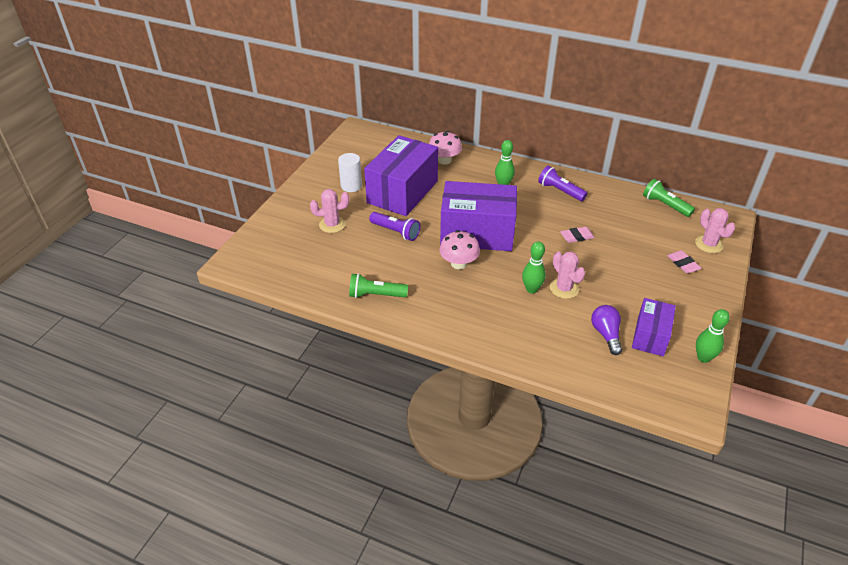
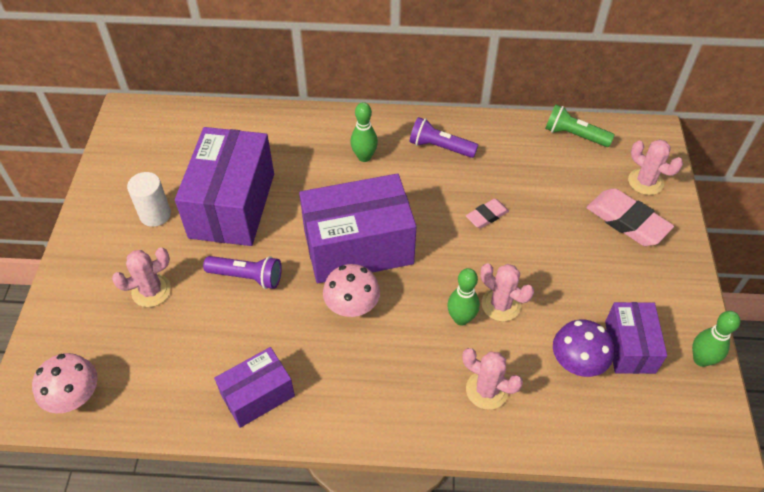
camera: 20 degrees left, 10 degrees up
green flashlight [349,273,408,298] -> purple box [214,347,295,428]
pink mushroom [429,131,462,165] -> pink mushroom moved to [32,353,98,413]
purple light bulb [591,305,622,355] -> purple mushroom [553,319,614,377]
pink eraser [667,250,701,273] -> pink eraser [586,188,674,246], size x1.80
none -> pink cactus [462,348,523,410]

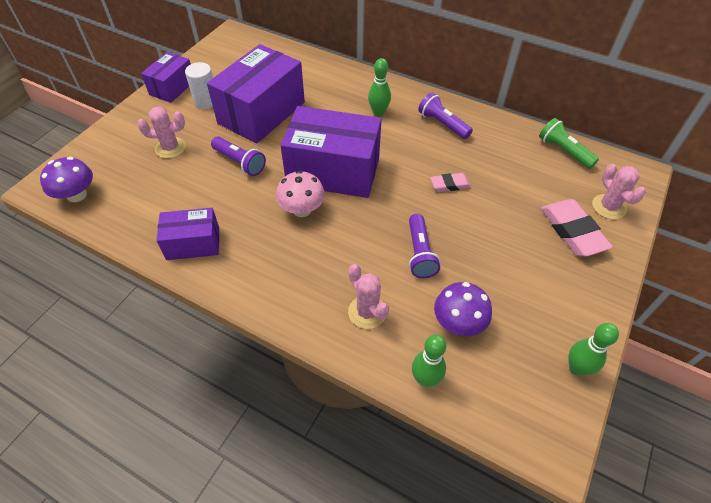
camera: 25 degrees right, 0 degrees up
pink mushroom [32,353,98,413] -> purple mushroom [40,157,93,202]
green bowling pin [447,268,480,325] -> green bowling pin moved to [412,335,447,387]
pink cactus [481,264,534,321] -> purple flashlight [409,214,440,278]
purple box [605,302,667,374] -> purple box moved to [141,52,191,103]

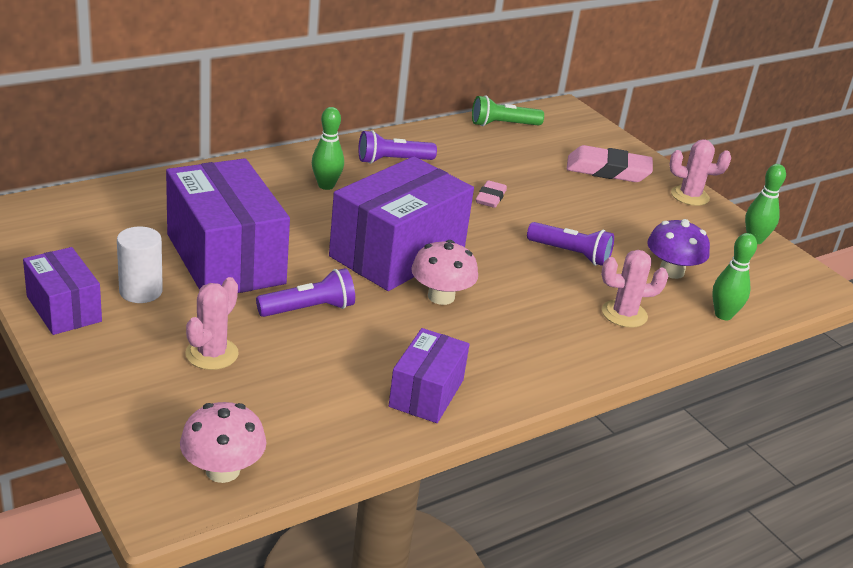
camera: 65 degrees left, 20 degrees down
purple mushroom [40,157,93,202] -> pink mushroom [180,402,266,483]
pink cactus [592,164,646,219] -> pink cactus moved to [670,140,731,206]

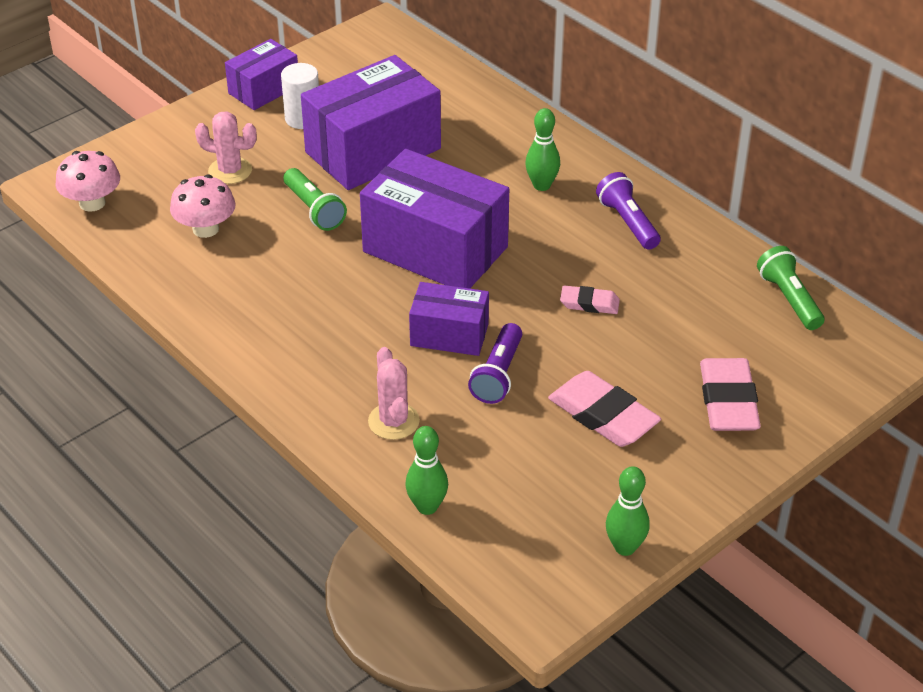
camera: 85 degrees right, 10 degrees up
purple flashlight [256,268,355,317] -> green flashlight [283,168,347,231]
purple box [389,328,470,423] -> purple box moved to [409,282,489,356]
pink mushroom [411,240,478,305] -> pink mushroom moved to [170,175,236,238]
purple mushroom [647,219,710,279] -> none
pink cactus [670,140,731,206] -> none
none -> pink eraser [548,371,661,447]

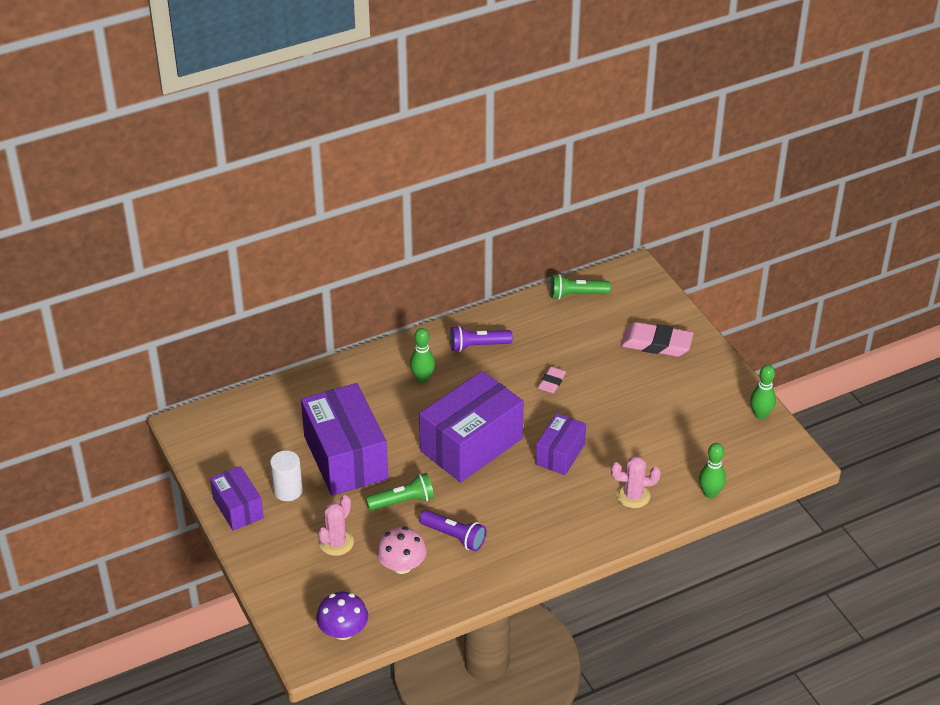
camera: 75 degrees left, 0 degrees up
pink mushroom [56,151,120,212] -> purple mushroom [316,592,368,640]
purple flashlight [468,323,522,404] -> purple flashlight moved to [419,510,486,551]
pink eraser [548,371,661,447] -> none

